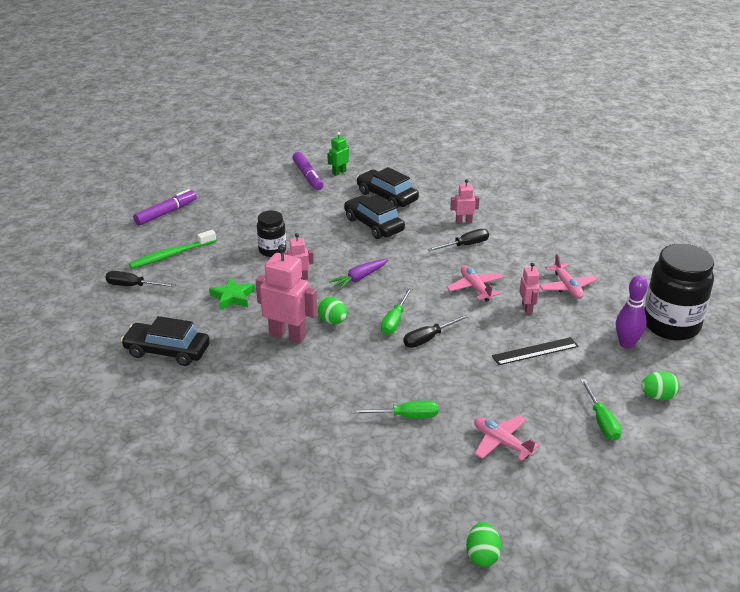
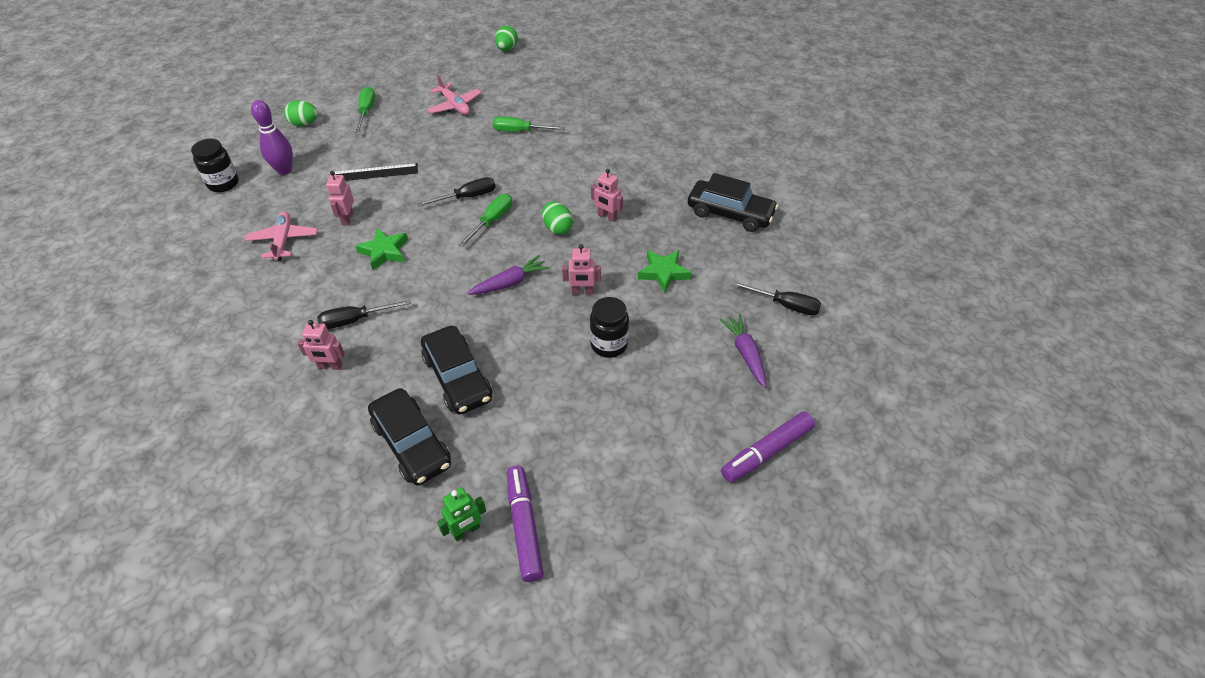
camera: 170 degrees left, 15 degrees up
green toothbrush [129,230,216,269] -> purple carrot [720,314,767,388]
pink robot [256,244,317,343] -> pink robot [591,169,623,222], size x0.53
pink plane [447,265,504,302] -> green star [355,227,408,270]
black jar [644,244,714,340] -> black jar [191,139,239,192], size x0.54

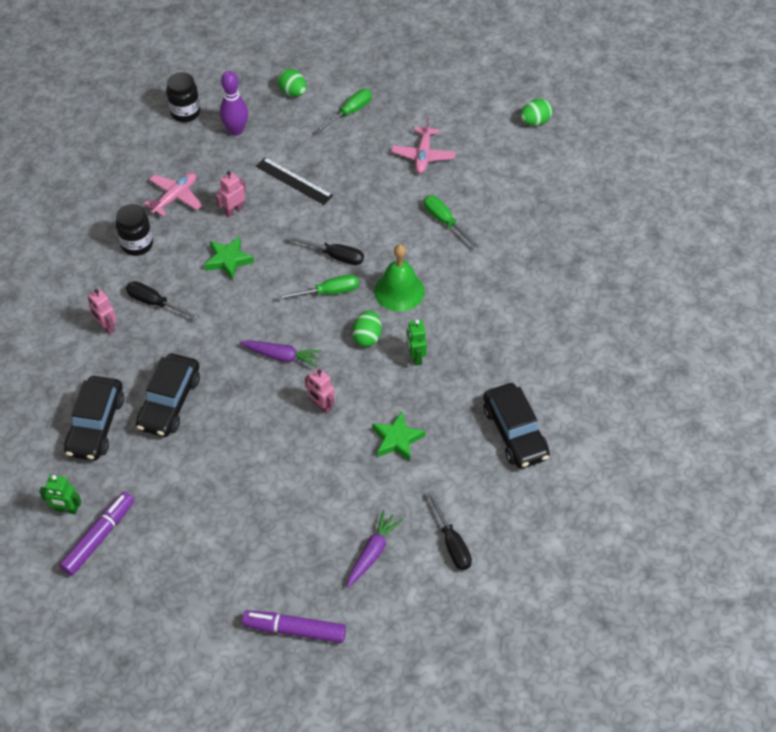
camera: 45 degrees right, 5 degrees up
black jar [590,297,629,358] -> black jar moved to [116,204,153,256]
pink robot [591,169,623,222] -> green robot [406,320,427,366]
none -> green bell [374,244,425,312]

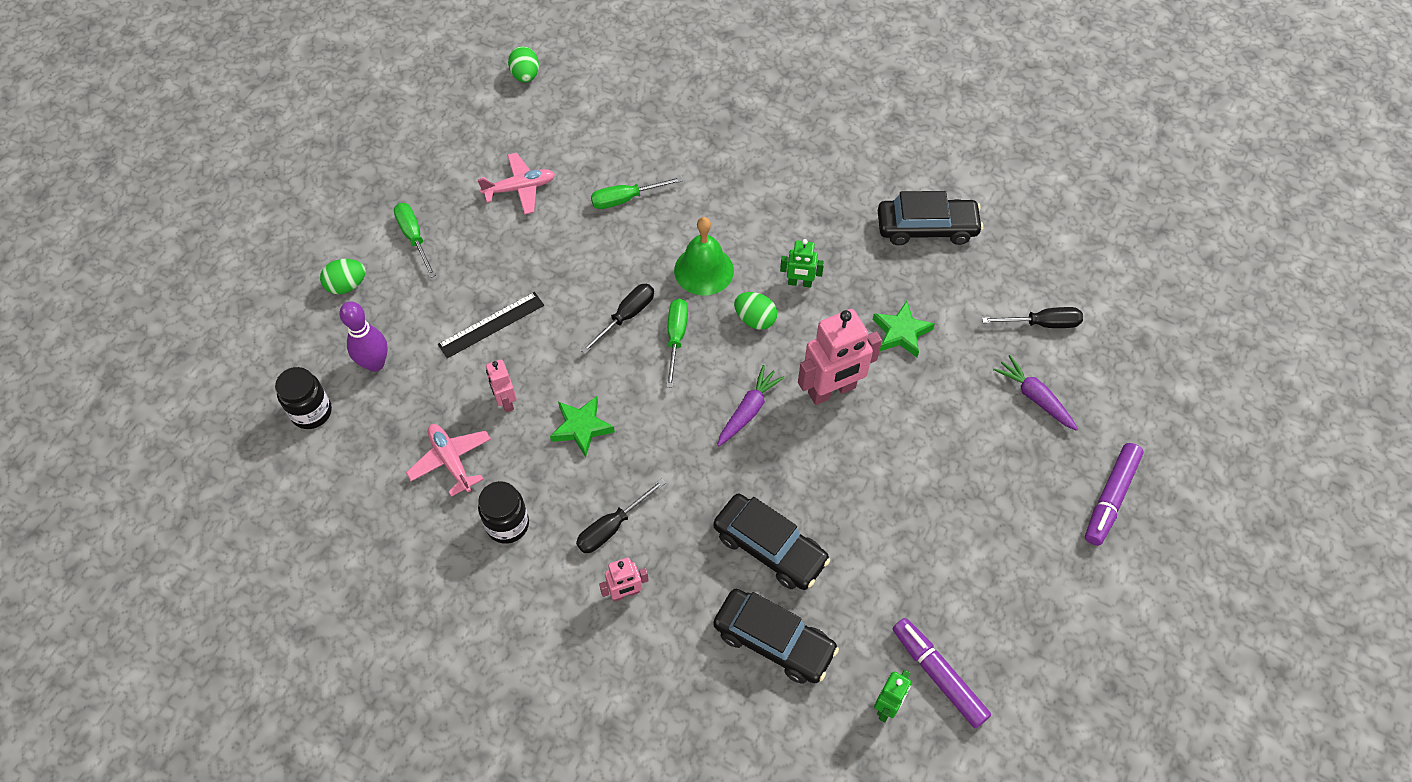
camera: 70 degrees left, 5 degrees up
pink robot [305,368,335,414] -> pink robot [798,309,882,405], size x1.89
pink plane [391,117,456,173] -> pink plane turned 45 degrees counterclockwise [478,153,555,215]

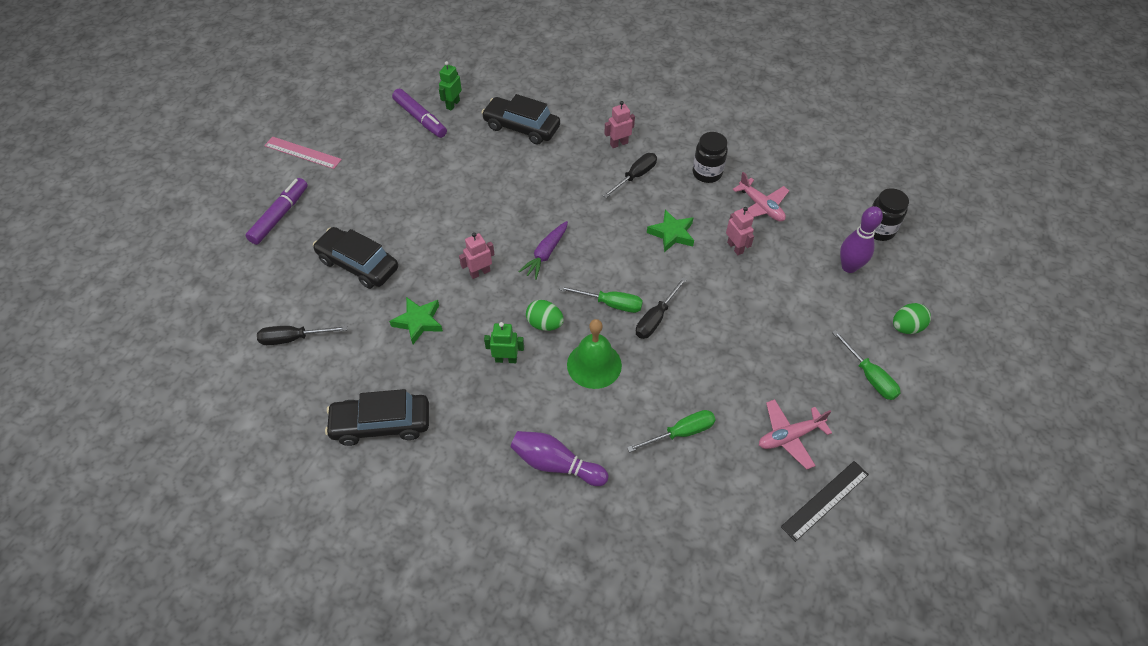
camera: 175 degrees right, 5 degrees down
black ruler [438,292,544,358] -> black ruler moved to [781,461,869,542]
green egg [508,46,539,82] -> none
green screwdriver [666,299,688,388] -> green screwdriver turned 75 degrees counterclockwise [559,285,643,313]
black car [713,494,830,590] -> black car moved to [313,227,398,289]
pink robot [798,309,882,405] -> pink robot [459,232,495,279], size x0.53
purple carrot [993,355,1078,431] -> none
none -> pink ruler [264,137,342,169]
none -> purple bowling pin [511,431,608,486]

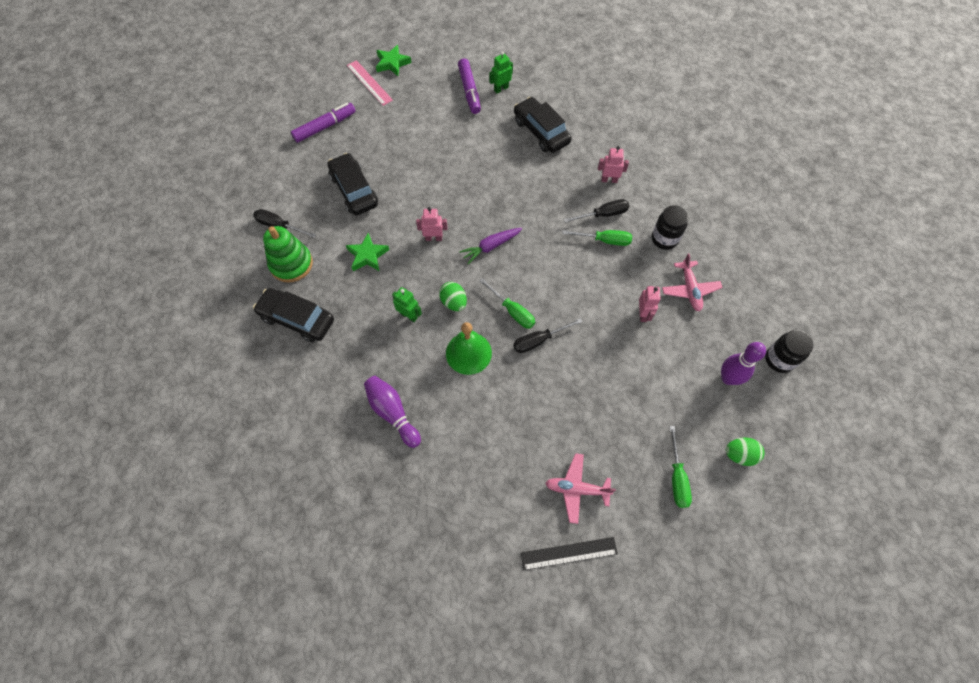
camera: 30 degrees right, 10 degrees up
green screwdriver [627,410,716,453] -> green screwdriver moved to [562,230,632,246]
green star [647,210,694,252] -> green star moved to [376,45,412,76]
none -> green stacking toy [263,226,313,283]

